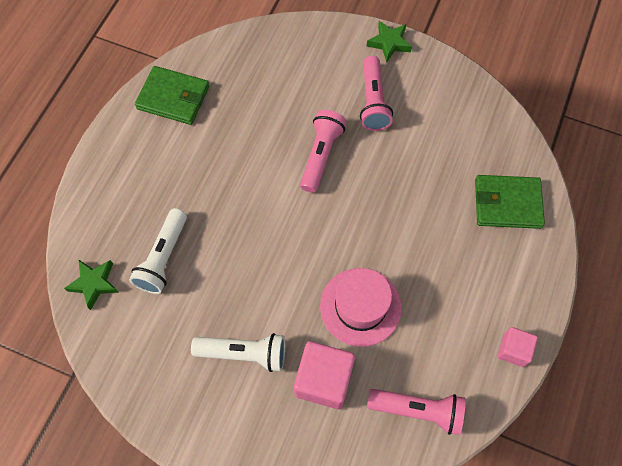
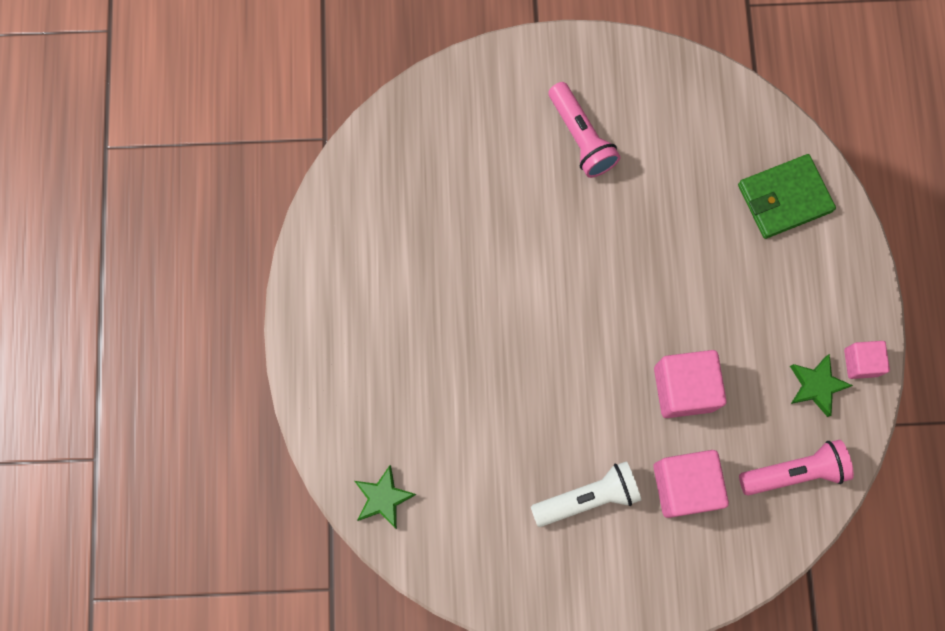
camera: 25 degrees left, 10 degrees up
white flashlight [129,208,187,294] -> none
green wallet [135,66,209,125] -> none
pink flashlight [300,110,346,193] -> none
pink hat [320,268,402,347] -> pink cube [654,350,727,418]
green star [367,21,412,62] -> green star moved to [790,354,853,417]

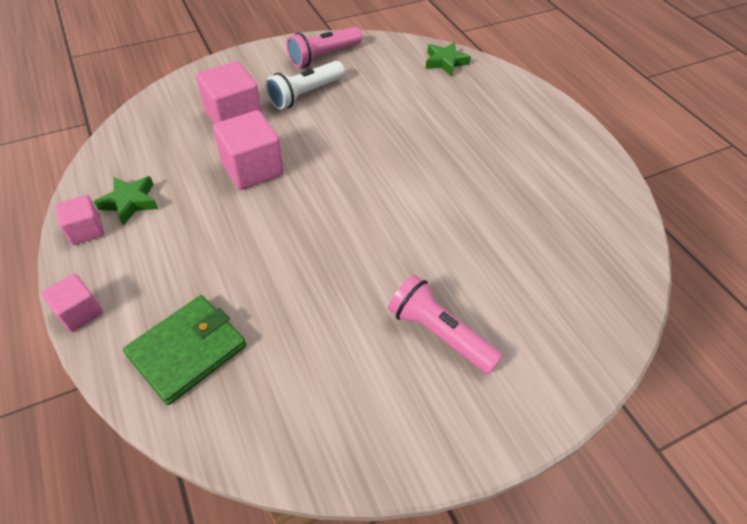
camera: 155 degrees right, 25 degrees down
pink flashlight [739,440,854,496] -> pink flashlight moved to [287,27,362,67]
none -> pink cube [41,274,103,332]

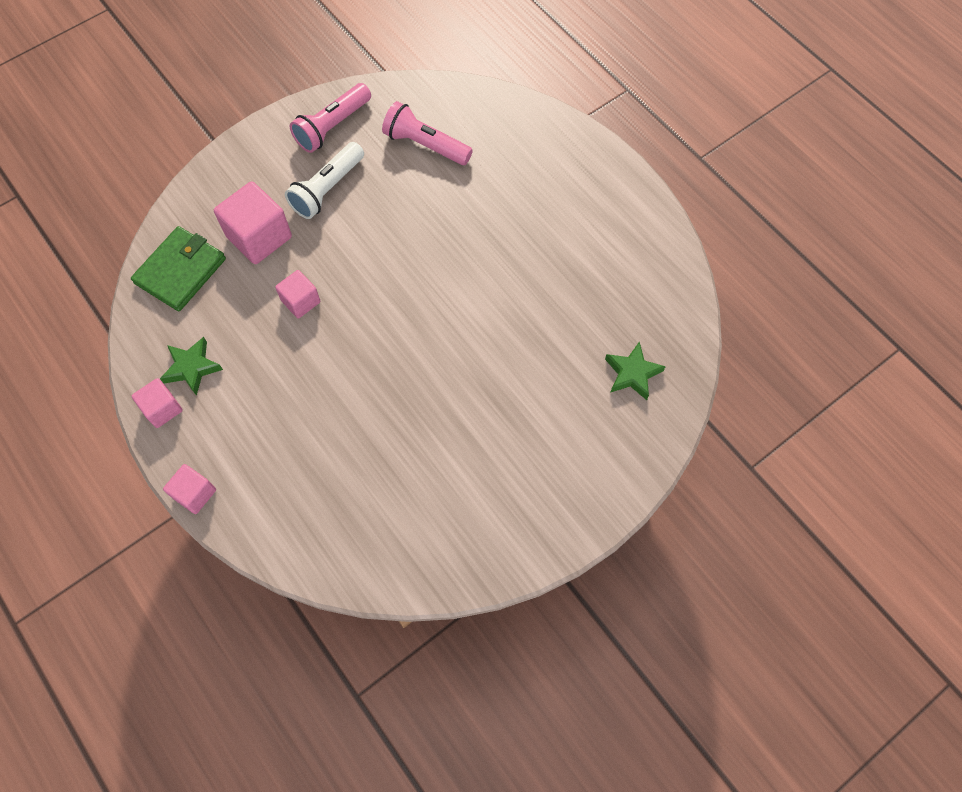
camera: 10 degrees left, 15 degrees up
green wallet [123,295,246,405] -> green wallet moved to [131,226,226,311]
pink cube [213,110,284,190] -> pink cube [275,270,320,318], size x0.58
pink flashlight [388,275,503,374] -> pink flashlight moved to [382,101,473,165]
green star [425,42,471,76] -> green star moved to [605,341,666,400]

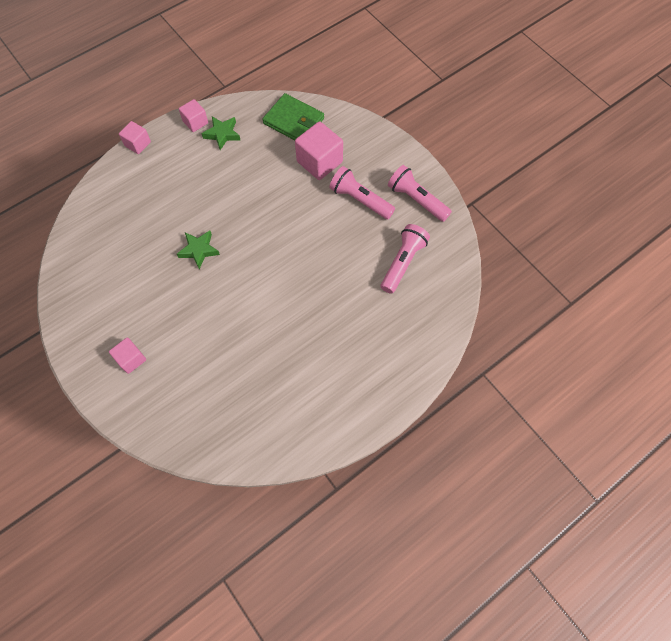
camera: 90 degrees right, 0 degrees up
pink cube [275,270,320,318] -> pink cube moved to [109,337,146,374]
white flashlight [285,142,364,219] -> pink flashlight [329,166,395,219]
green star [605,341,666,400] -> green star moved to [177,231,220,269]

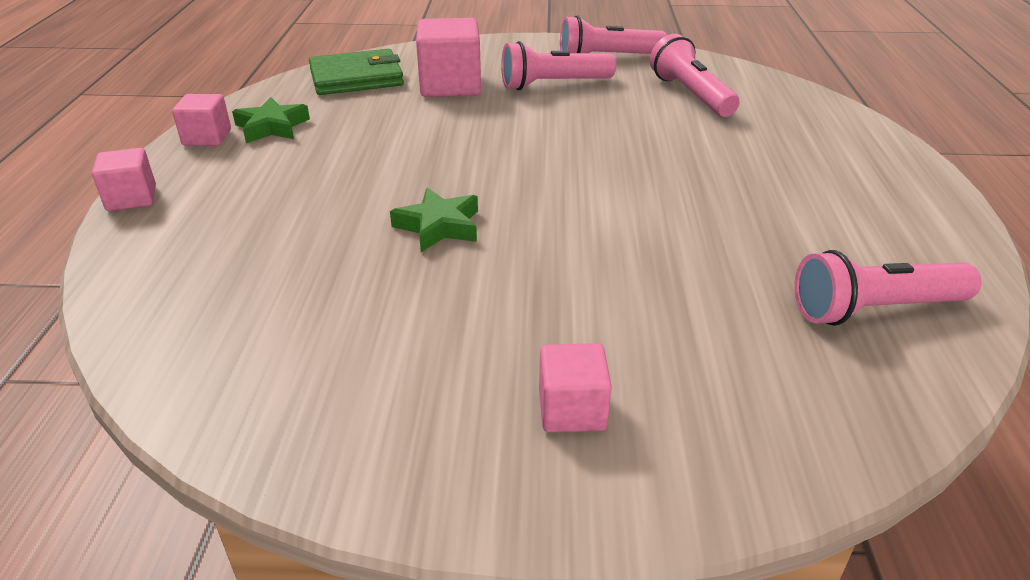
camera: 50 degrees left, 30 degrees down
none -> pink flashlight [794,250,981,326]

